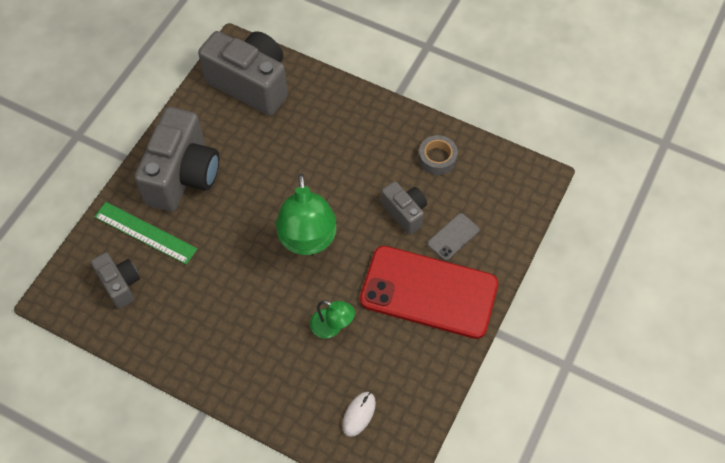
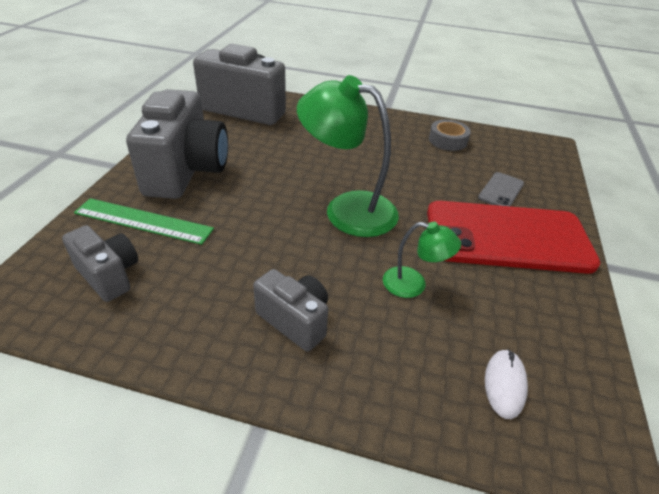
camera: 15 degrees left, 20 degrees down
green lamp [276,174,336,255] -> green lamp turned 135 degrees clockwise [297,75,399,237]
grey camera [381,181,427,235] -> grey camera moved to [253,269,328,352]

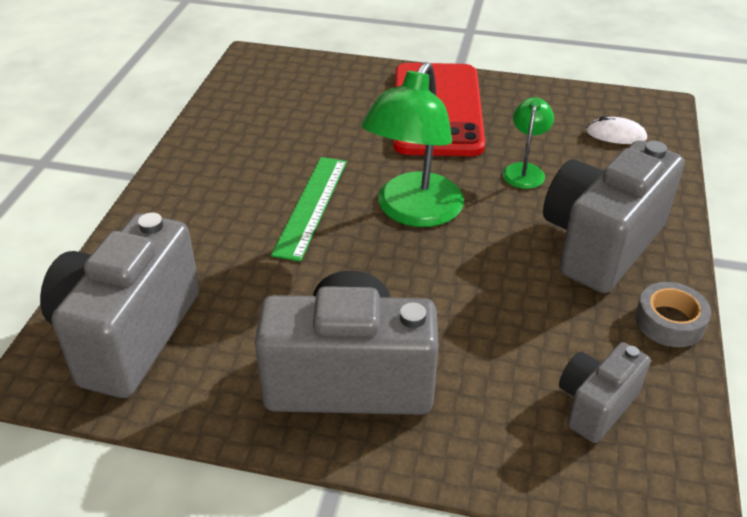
camera: 90 degrees left, 0 degrees up
green ruler [74,198,214,245] -> green ruler moved to [271,157,347,261]
grey camera [253,269,328,352] -> grey camera [543,140,685,293], size x1.89
grey tape [429,120,471,151] -> grey tape moved to [635,282,711,347]
grey phone [478,172,524,206] -> none

